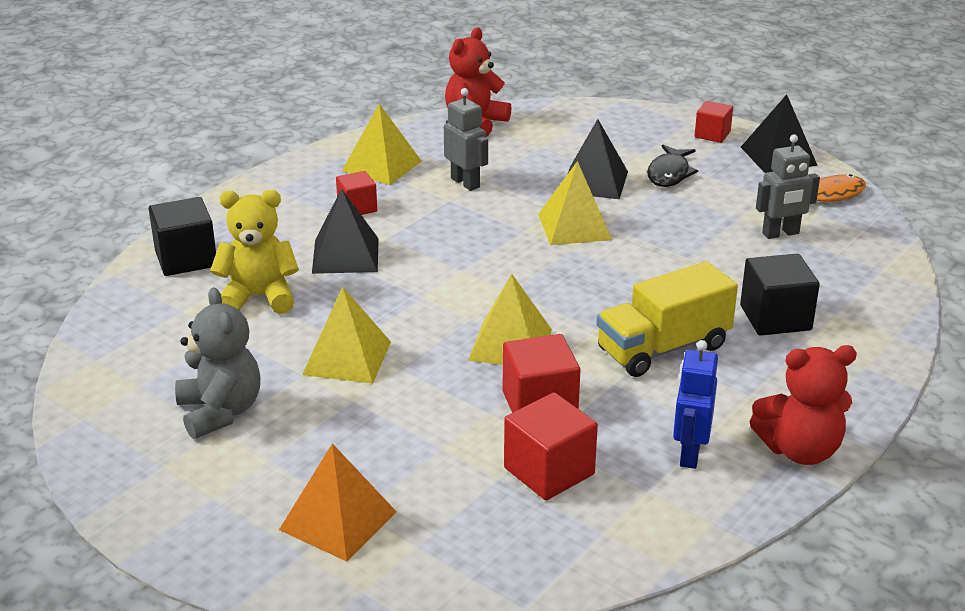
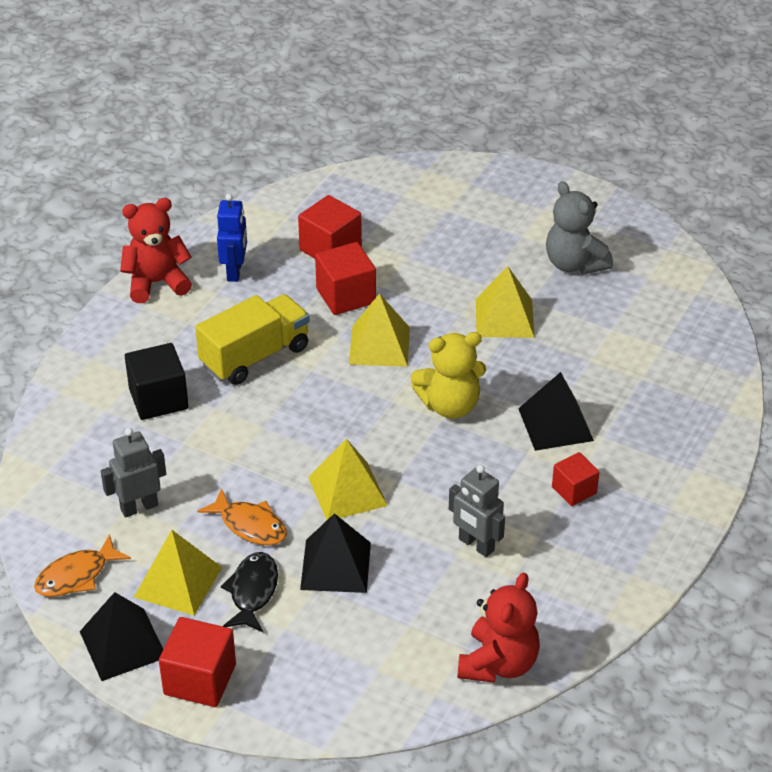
camera: 170 degrees right, 10 degrees up
black cube [149,197,216,276] -> none
yellow teddy bear [210,190,299,314] -> yellow teddy bear moved to [411,332,486,419]
orange pyramid [279,443,397,562] -> none
yellow pyramid [342,104,422,185] -> yellow pyramid moved to [134,530,222,616]
red cube [695,101,733,143] -> red cube [159,617,236,707], size x1.58
none -> orange fish [197,488,287,545]

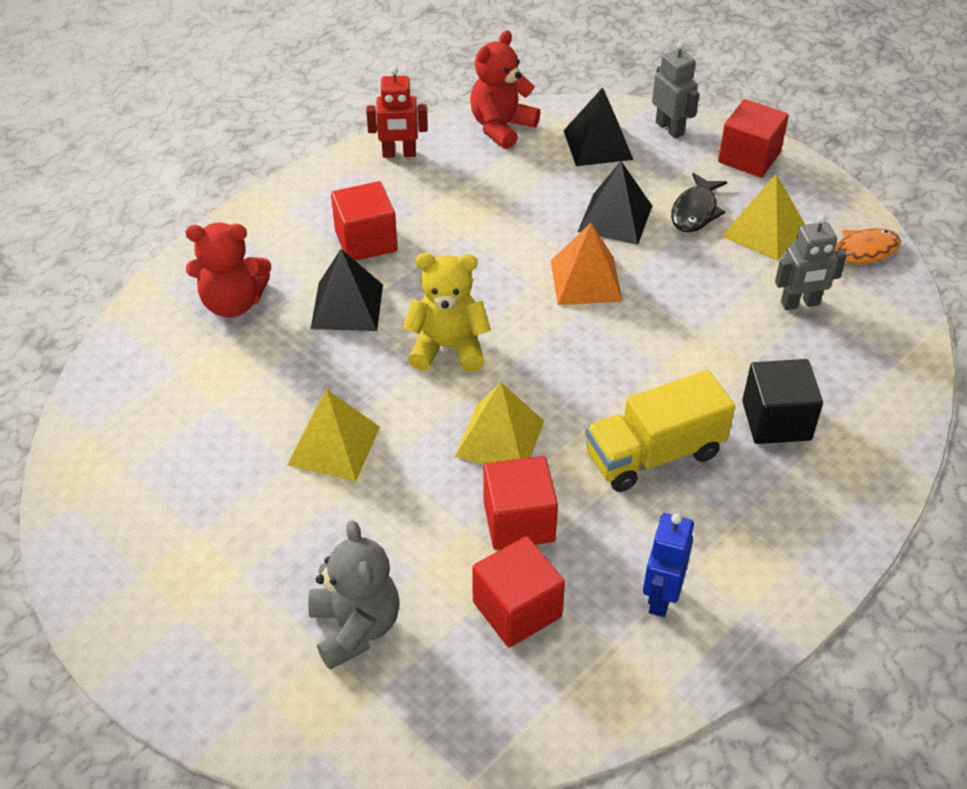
camera: 165 degrees left, 5 degrees up
black pyramid [80,592,163,681] -> black pyramid moved to [563,87,633,166]
red teddy bear [120,198,192,303] -> red teddy bear moved to [185,222,271,318]
orange fish [197,488,287,545] -> none
yellow pyramid [308,439,388,520] -> orange pyramid [551,223,623,305]
grey robot [449,465,505,557] -> grey robot moved to [652,42,699,138]
grey teddy bear [546,181,613,274] -> grey teddy bear moved to [308,520,399,670]
red cube [552,452,599,506] -> red cube [331,181,397,261], size x1.58
none -> red robot [366,66,427,158]

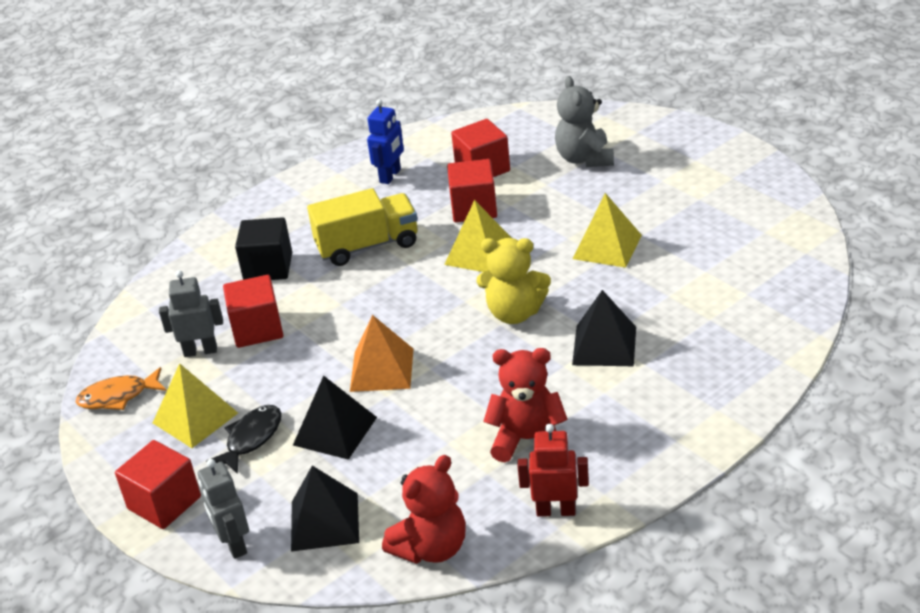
camera: 170 degrees left, 10 degrees down
red teddy bear [185,222,271,318] -> red teddy bear moved to [483,348,568,462]
red cube [331,181,397,261] -> red cube moved to [223,275,283,348]

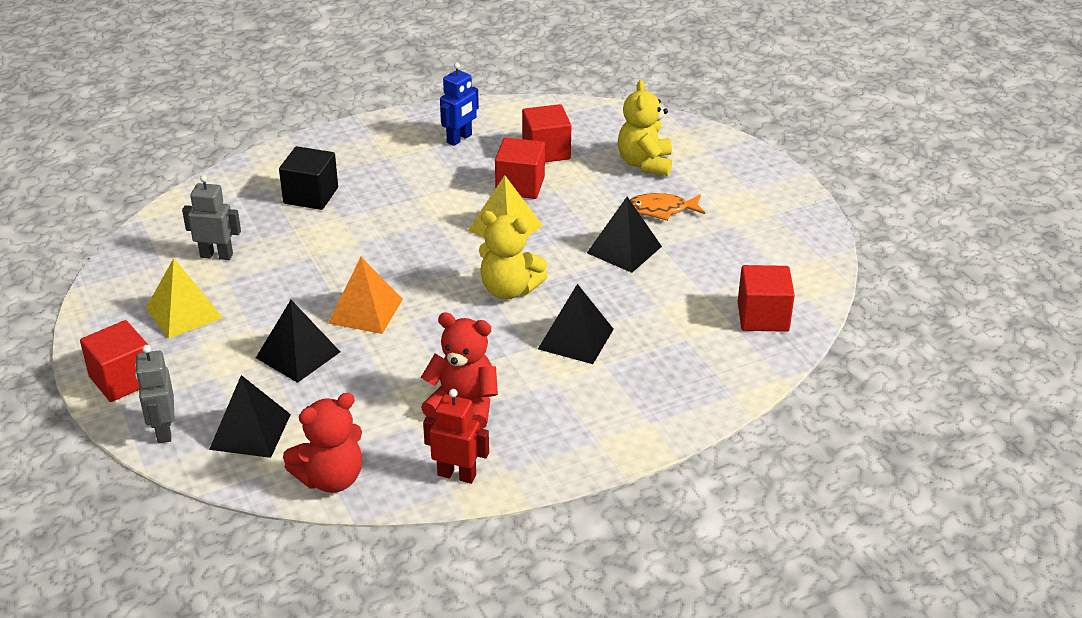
camera: 10 degrees right, 0 degrees up
orange fish [76,367,167,410] -> orange fish moved to [630,193,705,221]
black fish [206,405,282,474] -> none
red cube [223,275,283,348] -> red cube moved to [738,265,795,332]
yellow truck [307,188,418,266] -> none
grey teddy bear [555,76,614,167] -> yellow teddy bear [618,80,672,176]
yellow pyramid [572,193,642,268] -> black pyramid [587,197,662,273]

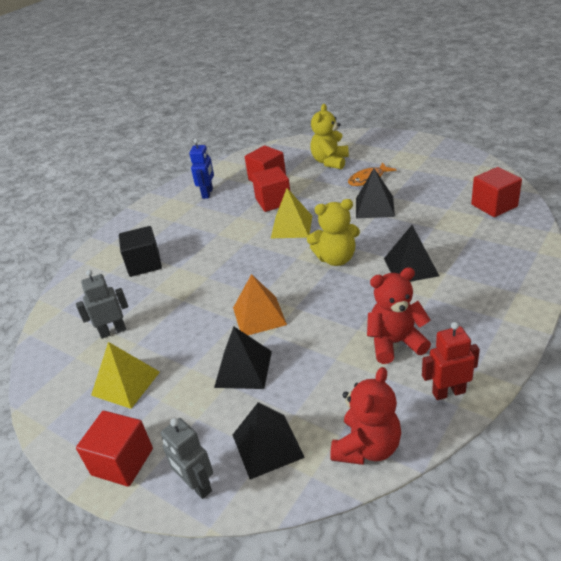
camera: 25 degrees left, 0 degrees up
yellow teddy bear [618,80,672,176] -> yellow teddy bear turned 45 degrees clockwise [310,104,349,169]

